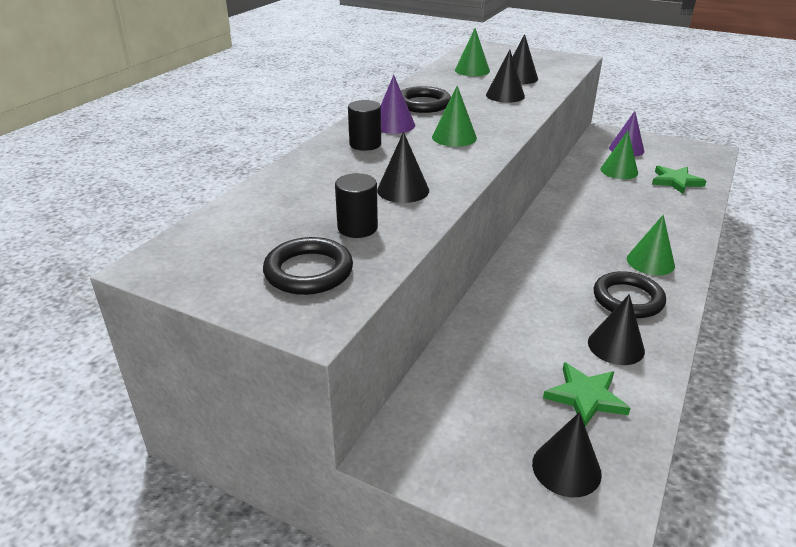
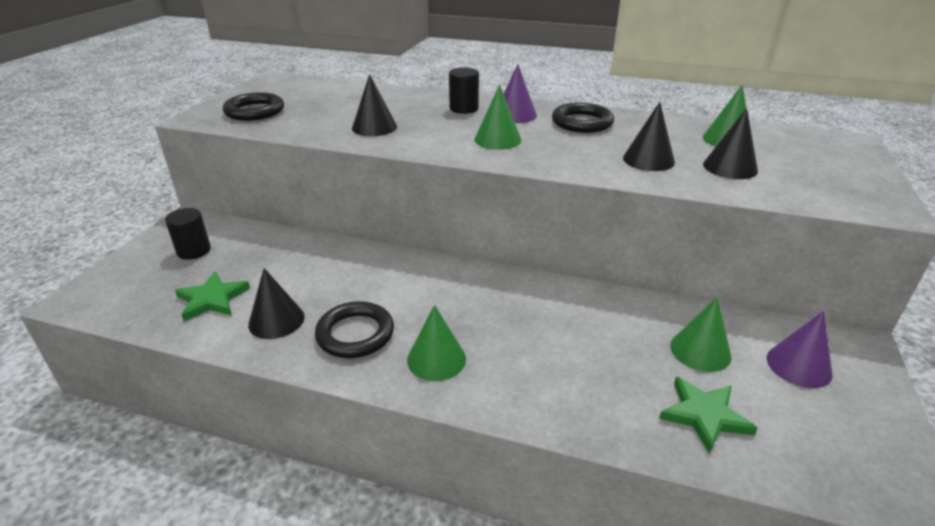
camera: 80 degrees right, 0 degrees up
black cylinder [335,173,378,238] -> black cylinder moved to [165,208,211,260]
black cone [532,412,602,497] -> none

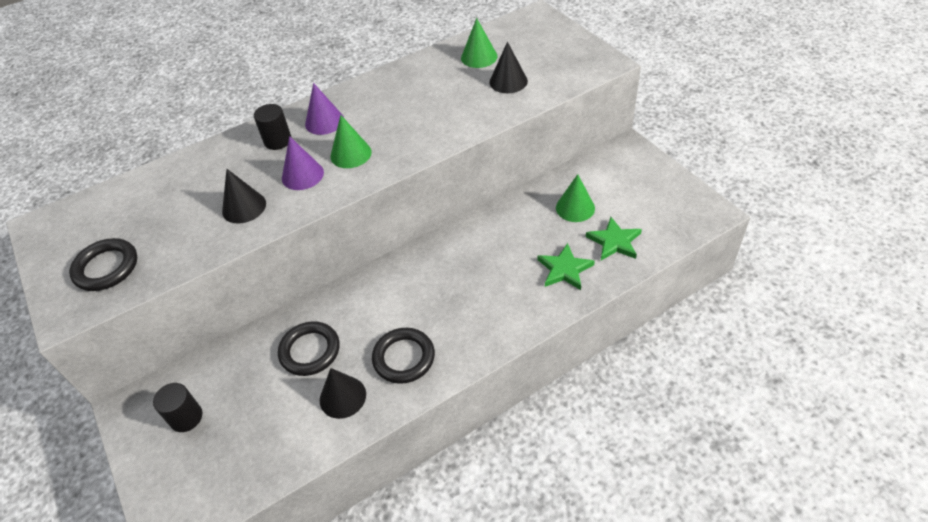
camera: 45 degrees left, 15 degrees up
green star [175,272,250,321] -> green star moved to [537,243,595,290]
green cone [407,305,466,381] -> none
black ring [552,103,614,133] -> black ring moved to [278,321,340,376]
black cone [623,102,675,171] -> none
purple cone [767,311,833,388] -> purple cone moved to [282,136,324,190]

